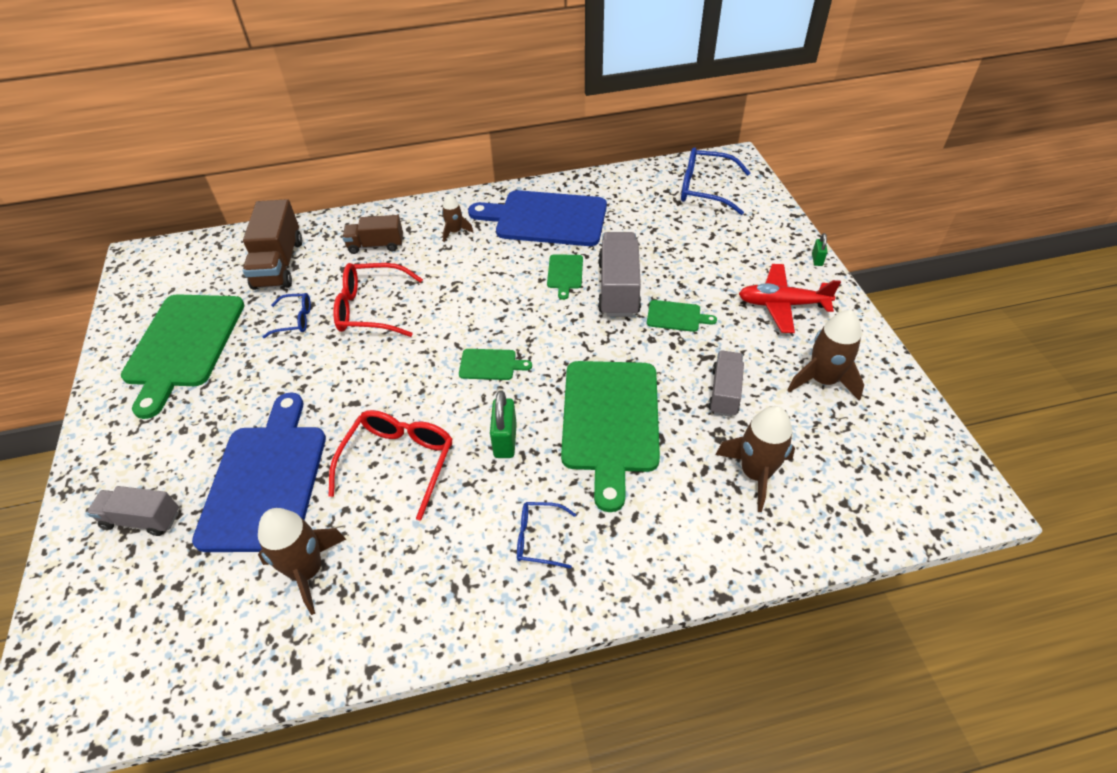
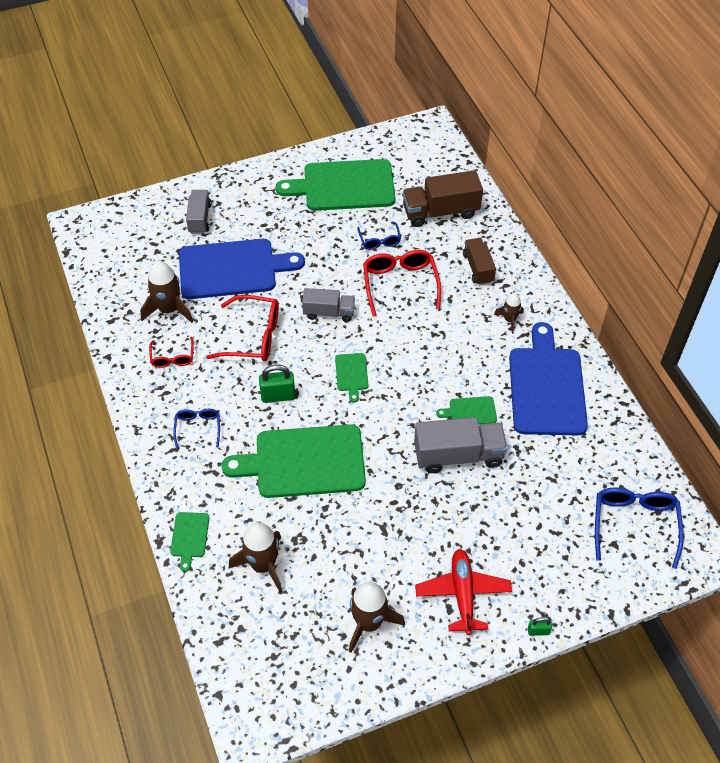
camera: 80 degrees right, 5 degrees up
green cutting board [647,300,717,332] -> green cutting board moved to [170,512,209,572]
grey truck [708,350,744,417] -> grey truck moved to [302,288,355,322]
none -> red glasses [149,337,194,368]

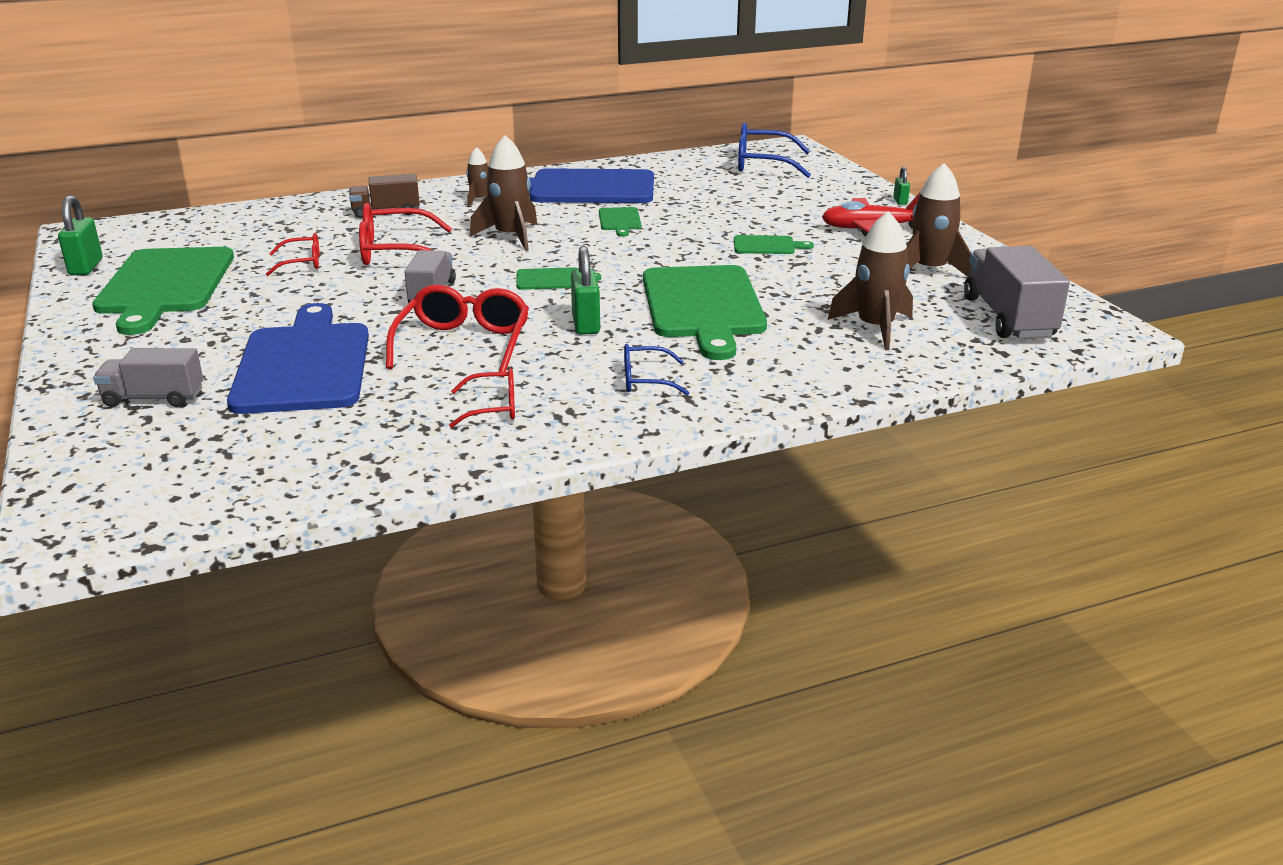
camera: 90 degrees left, 25 degrees down
brown rocket [140,261,193,323] -> brown rocket moved to [470,135,537,251]
green cutting board [170,512,209,572] -> green cutting board moved to [734,235,814,254]
blue glasses [357,222,401,250] -> red glasses [266,233,320,276]
brown truck [403,170,483,227] -> none
grey truck [414,417,508,473] -> grey truck moved to [964,246,1070,338]
none -> green padlock [58,195,103,275]

